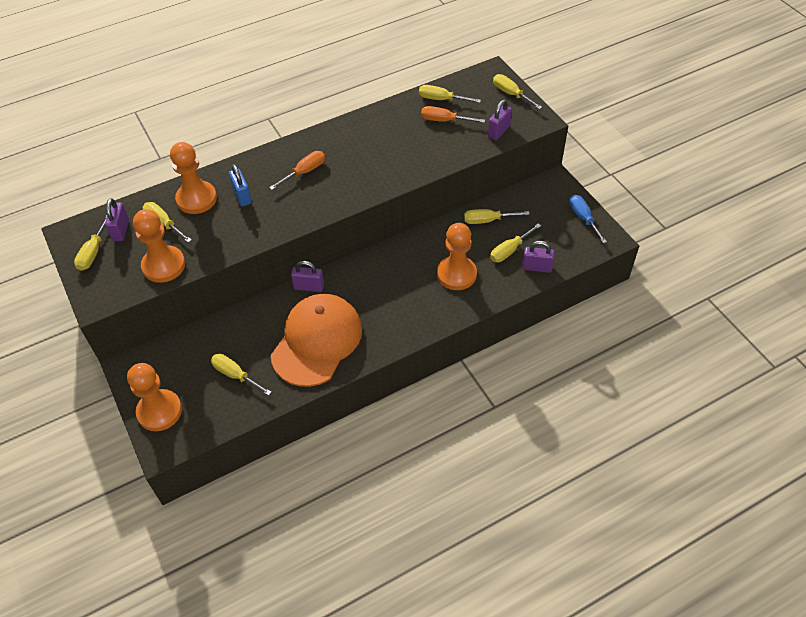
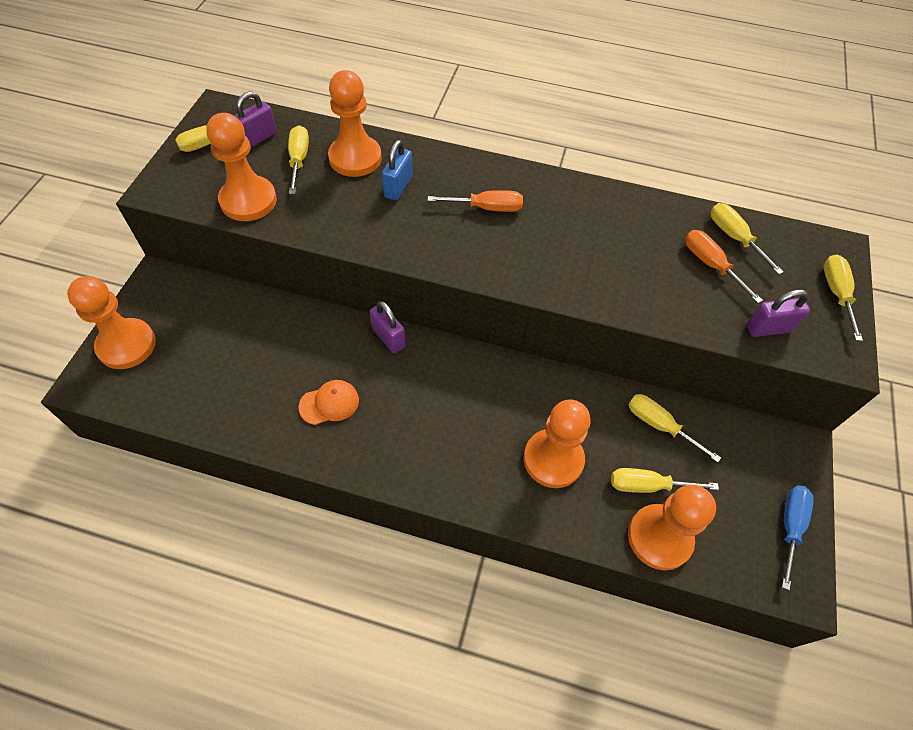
camera: 40 degrees right, 5 degrees up
yellow screwdriver [211,354,271,396] -> none
orange cap [271,294,362,387] -> orange cap [299,380,359,425], size x0.41
purple padlock [522,241,555,273] -> orange pawn [628,485,716,570]

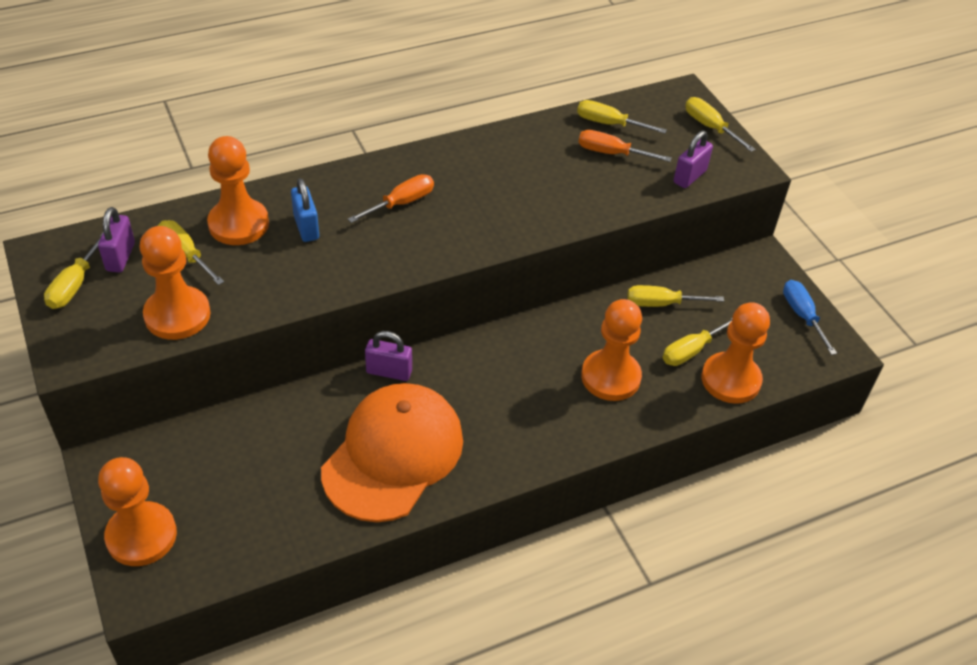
camera: 40 degrees left, 10 degrees down
orange cap [299,380,359,425] -> orange cap [321,383,463,522], size x2.45

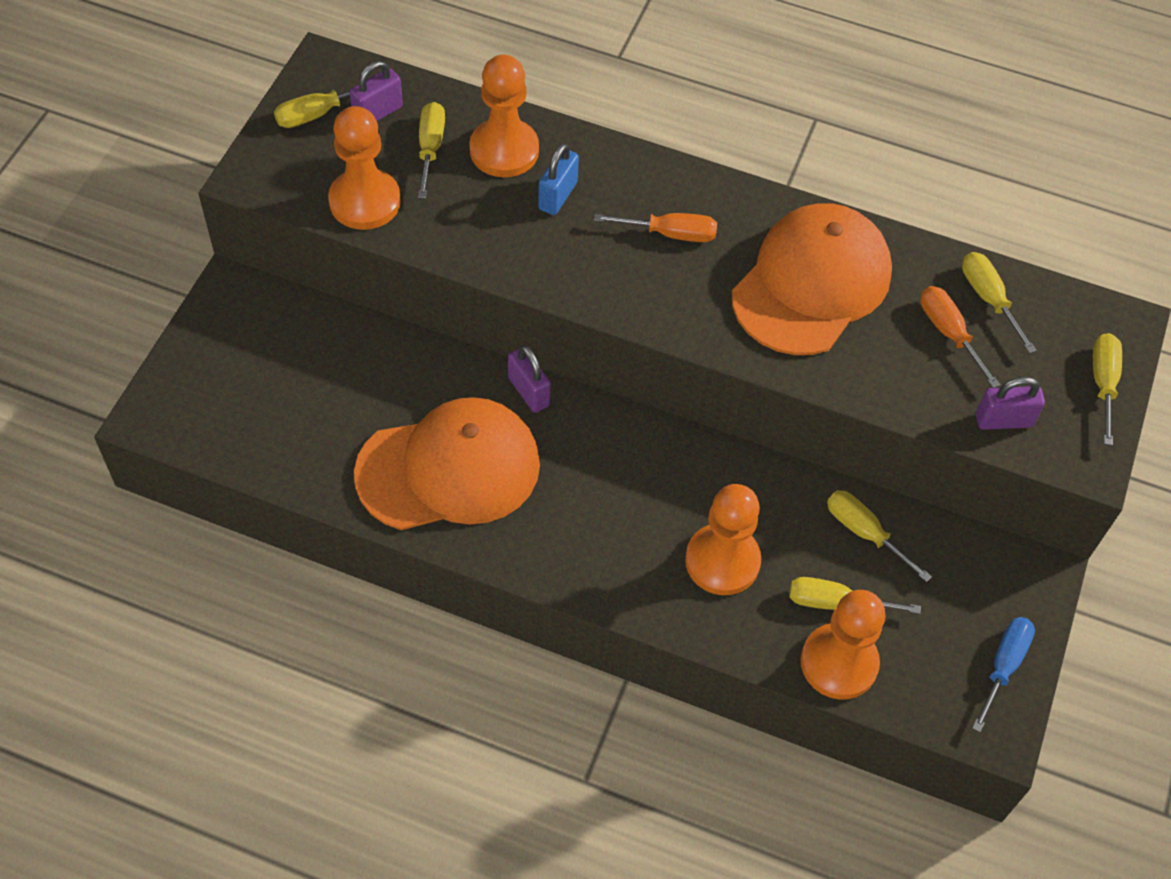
camera: 45 degrees right, 10 degrees up
orange pawn [98,457,177,566] -> none
none -> orange cap [732,203,892,355]

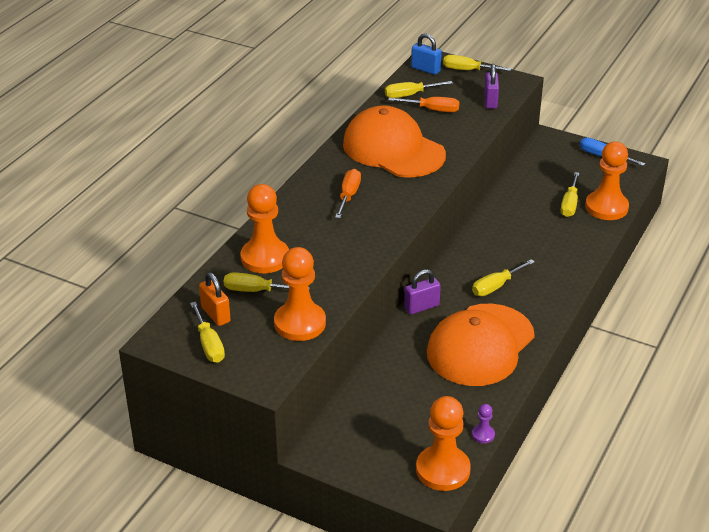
camera: 80 degrees left, 20 degrees down
purple padlock [350,61,403,121] -> orange padlock [199,272,231,326]
orange cap [354,397,540,530] -> orange cap turned 135 degrees counterclockwise [427,304,535,386]
blue padlock [538,143,579,215] -> blue padlock moved to [411,33,442,75]
orange pawn [685,484,761,595] -> orange pawn moved to [416,396,471,491]
yellow screwdriver [827,490,932,582] -> yellow screwdriver moved to [472,259,535,296]
orange screwdriver [920,286,1000,388] -> orange screwdriver turned 150 degrees counterclockwise [388,97,460,112]
none -> purple pawn [472,404,495,443]

